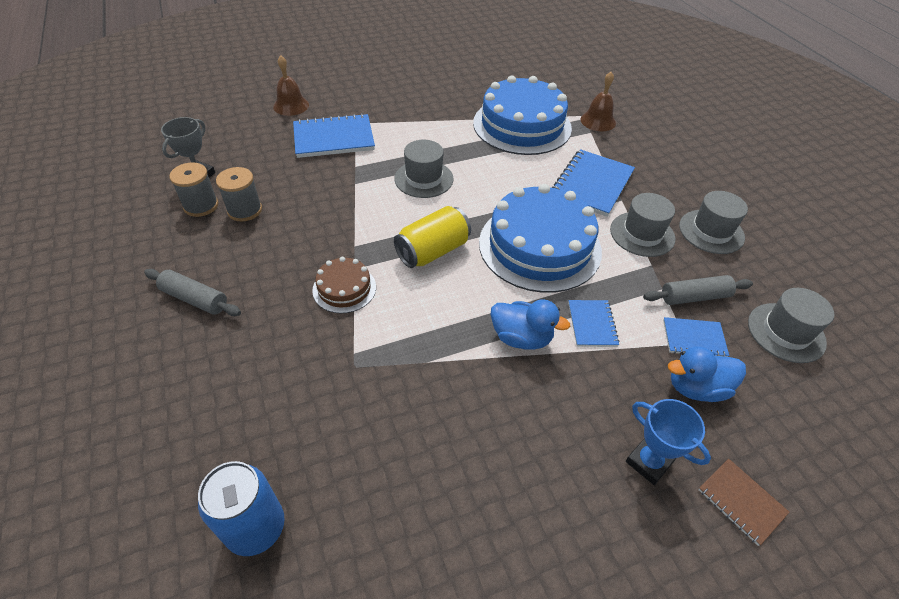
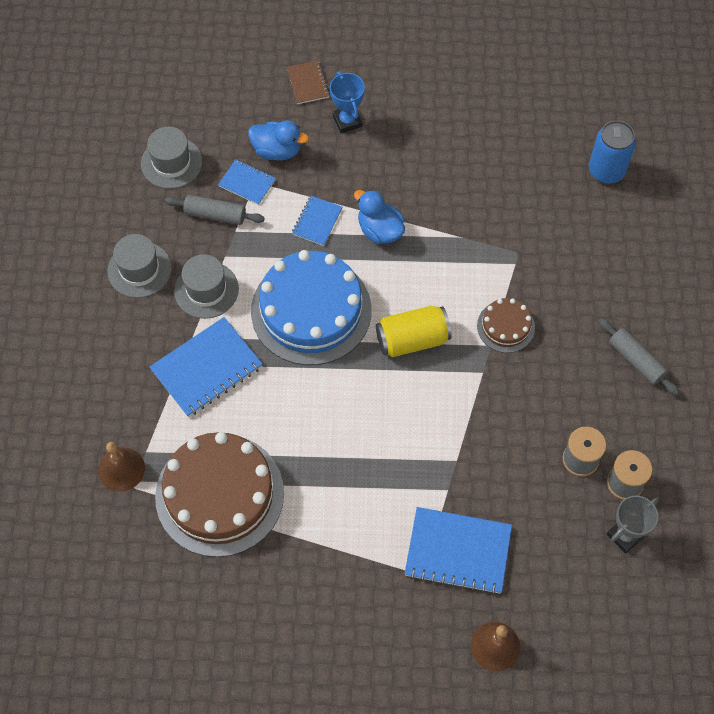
camera: 155 degrees left, 15 degrees up
grey hat [394,140,454,198] -> none
blue cake [473,75,572,155] -> brown cake [155,432,284,557]

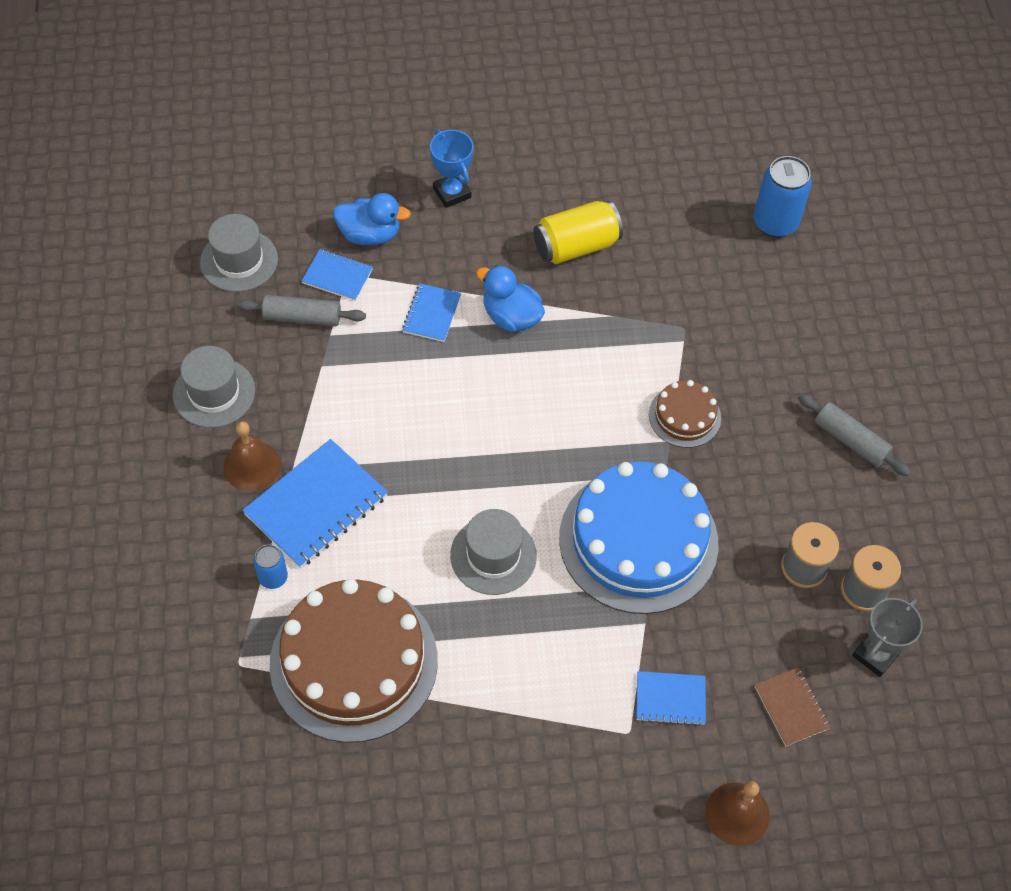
camera: 10 degrees left, 5 degrees down
brown bell [98,442,145,491] -> brown bell moved to [223,421,281,491]
grey hat [174,254,239,319] -> grey hat moved to [450,509,537,595]
blue cake [251,250,372,365] -> blue cake moved to [559,461,718,614]
brown notebook [287,60,330,104] -> brown notebook moved to [755,667,831,746]
yellow can [376,306,452,357] -> yellow can moved to [533,201,623,264]
blue notebook [405,507,512,594] -> blue notebook [636,671,706,726], size x0.55
none -> blue can [253,544,288,589]

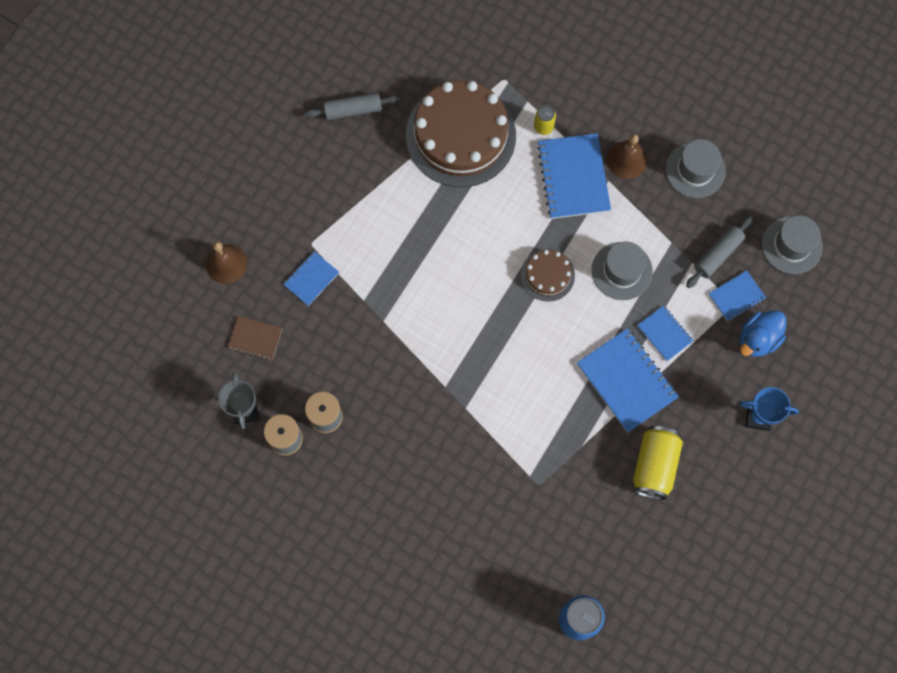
camera: 130 degrees right, 15 degrees up
blue can [253,544,288,589] -> yellow can [534,105,556,135]
grey hat [450,509,537,595] -> grey hat moved to [592,242,653,300]
blue duck [476,265,545,332] -> blue notebook [577,328,679,433]
blue cake [559,461,718,614] -> none
brown cake [649,380,721,448] -> brown cake moved to [521,250,575,302]
grey rolling pin [798,394,911,477] -> grey rolling pin moved to [305,92,400,120]

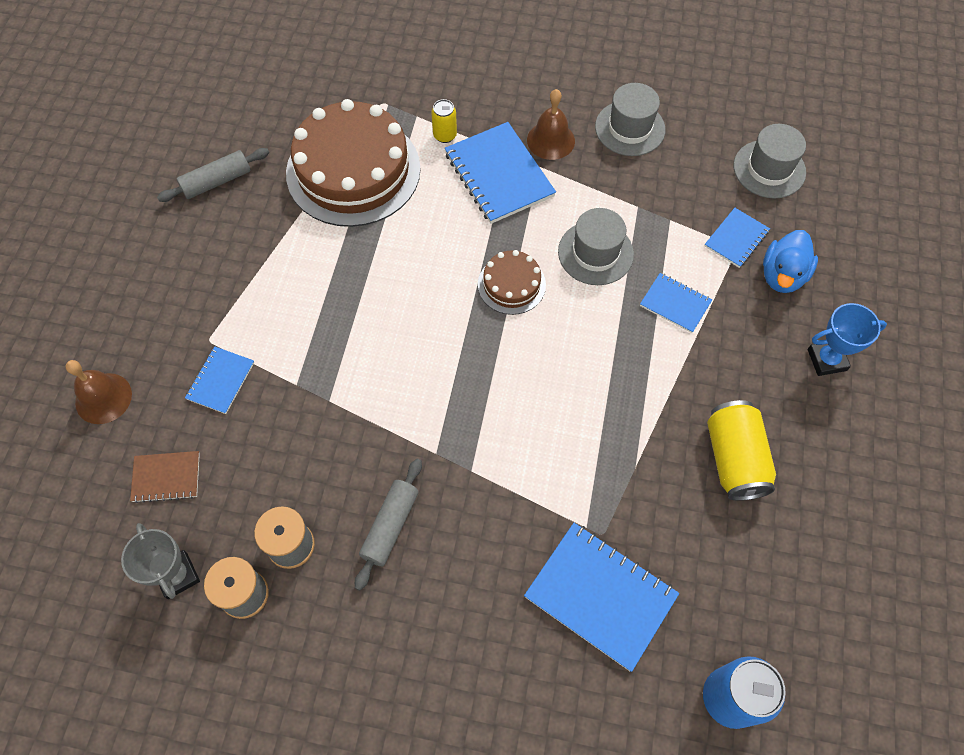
camera: 20 degrees left, 10 degrees down
blue notebook [577,328,679,433] -> blue notebook moved to [524,523,679,672]
grey rolling pin [686,216,753,288] -> grey rolling pin moved to [355,459,422,591]

